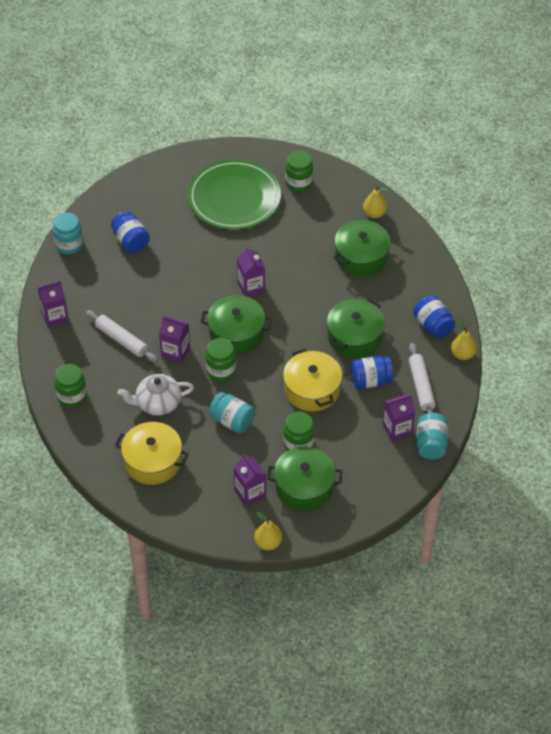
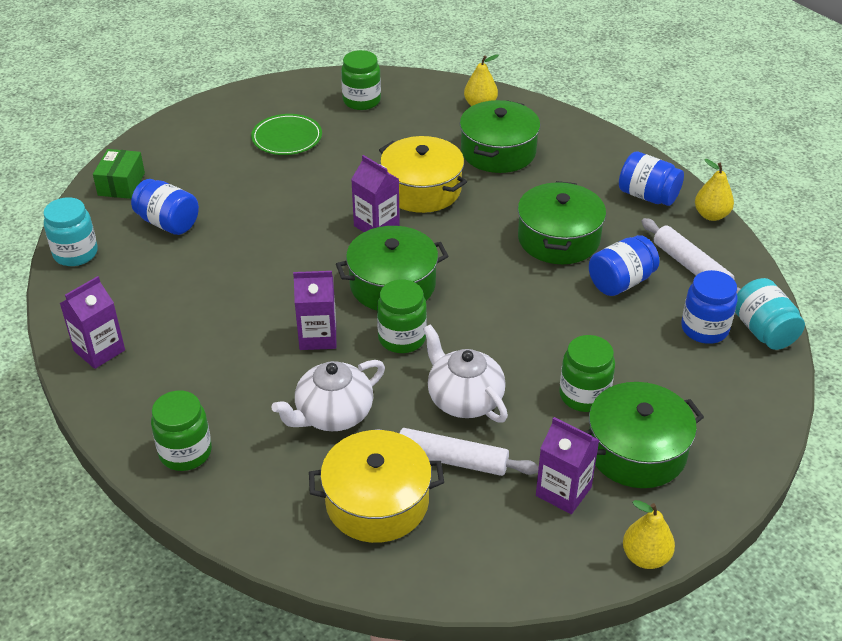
camera: 25 degrees left, 10 degrees down
white rolling pin [86,310,157,362] -> white rolling pin moved to [375,428,539,476]
green plate [188,159,281,230] -> green plate [251,114,322,155], size x0.52
turquoise jar [209,392,255,434] -> white teapot [423,324,508,423]
yellow pot [283,349,342,412] -> yellow pot moved to [379,136,467,213]
purple carton [383,394,415,442] -> blue jar [681,270,737,344]
none -> green box [93,149,145,199]

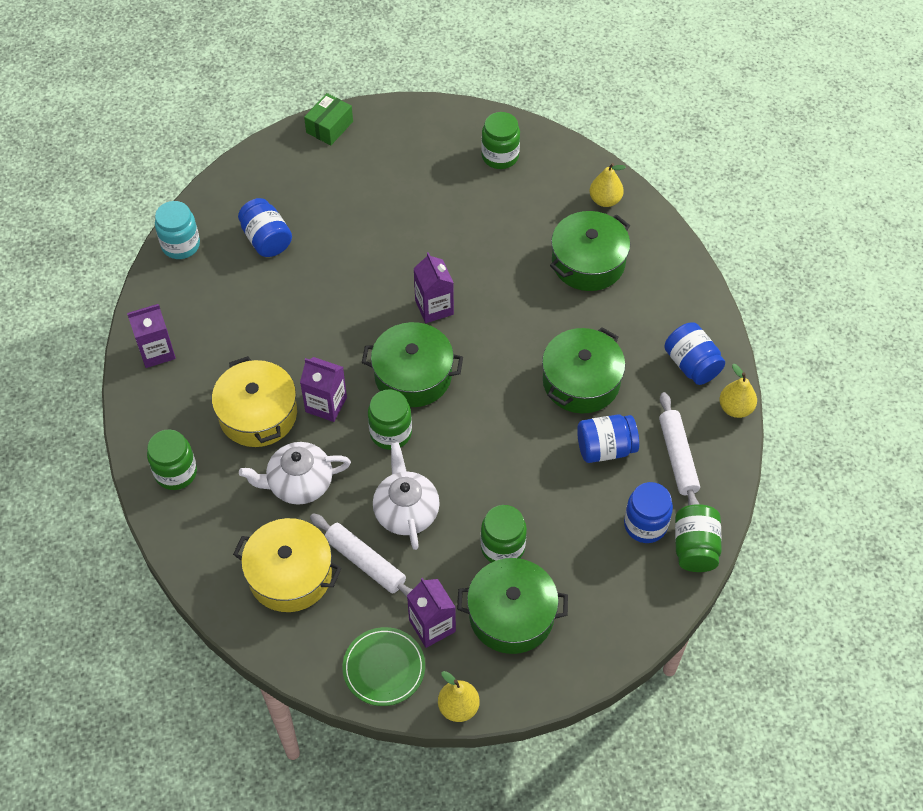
camera: 25 degrees right, 15 degrees up
green box [93,149,145,199] -> green box moved to [304,93,353,145]
green plate [251,114,322,155] -> green plate moved to [342,627,425,706]
yellow pot [379,136,467,213] -> yellow pot moved to [212,356,297,447]
turquoise jar [735,278,805,350] -> green jar [675,504,722,572]

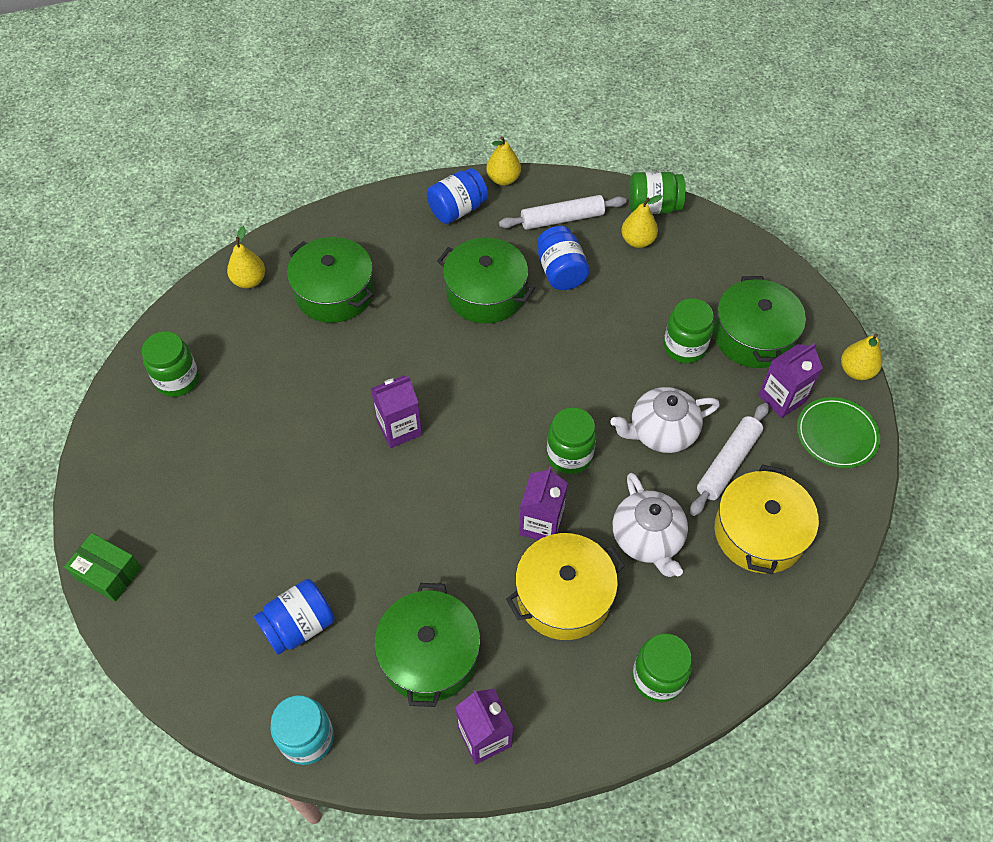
camera: 95 degrees left, 0 degrees up
green pot [362,322,463,407] -> green pot moved to [374,583,480,707]
blue jar [624,482,673,543] -> yellow pear [621,195,662,248]

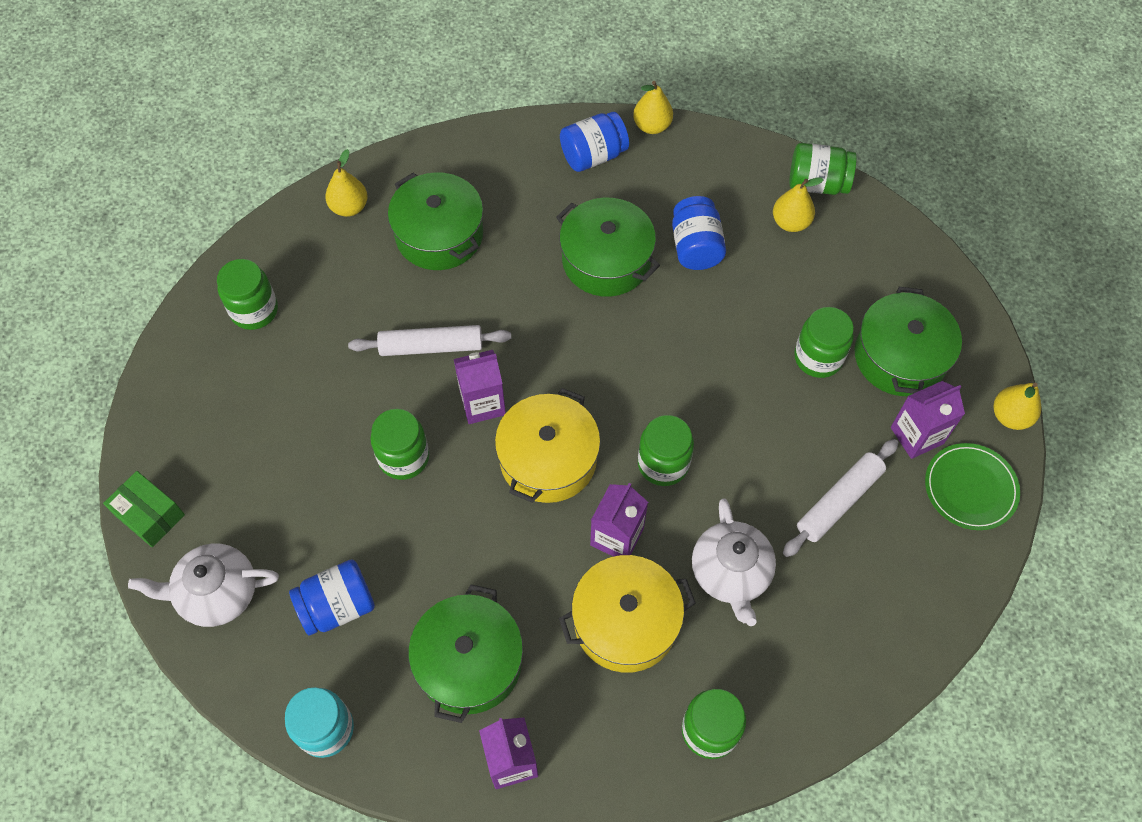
camera: 10 degrees right, 5 degrees up
white rolling pin [499,195,626,230] -> white rolling pin moved to [348,325,511,356]
white teapot [610,387,720,453] -> white teapot moved to [128,544,279,627]
yellow pot [714,464,819,574] -> yellow pot moved to [495,388,600,503]
none -> green jar [370,409,429,480]

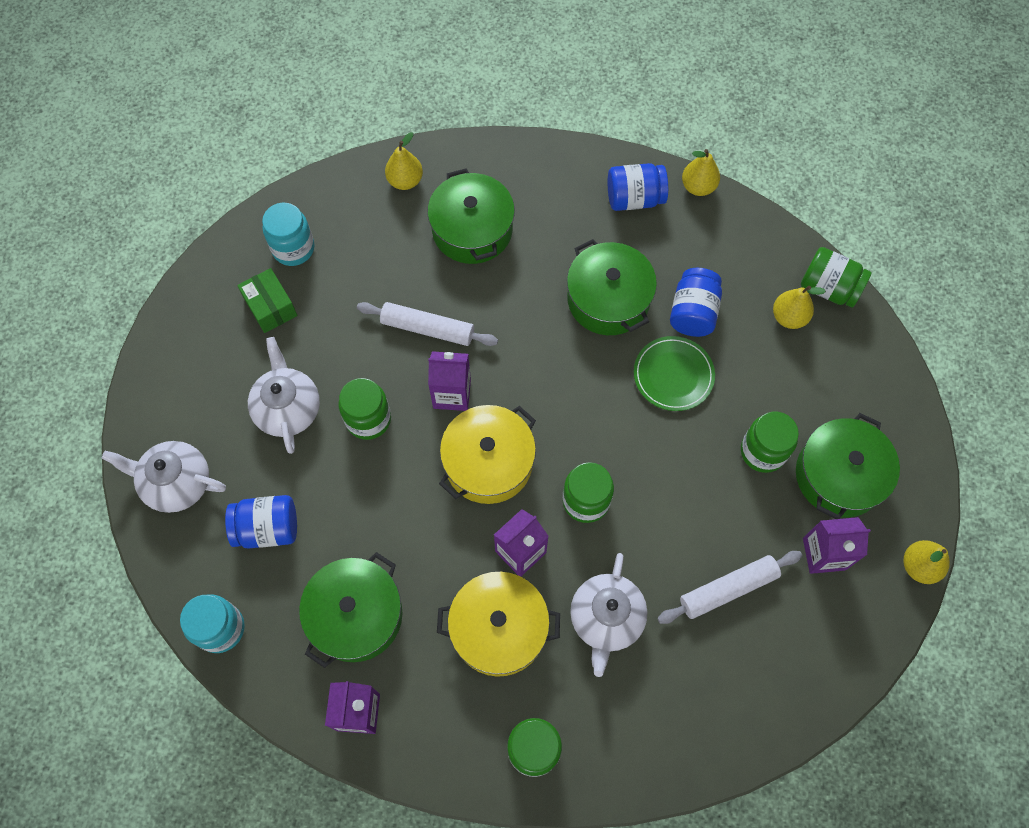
camera: 20 degrees right, 5 degrees up
green box [103,471,185,547] -> green box moved to [237,268,297,333]
green jar [217,259,278,330] -> turquoise jar [262,203,315,266]
green plate [925,443,1020,530] -> green plate moved to [634,336,715,411]
none -> white teapot [248,337,320,454]

